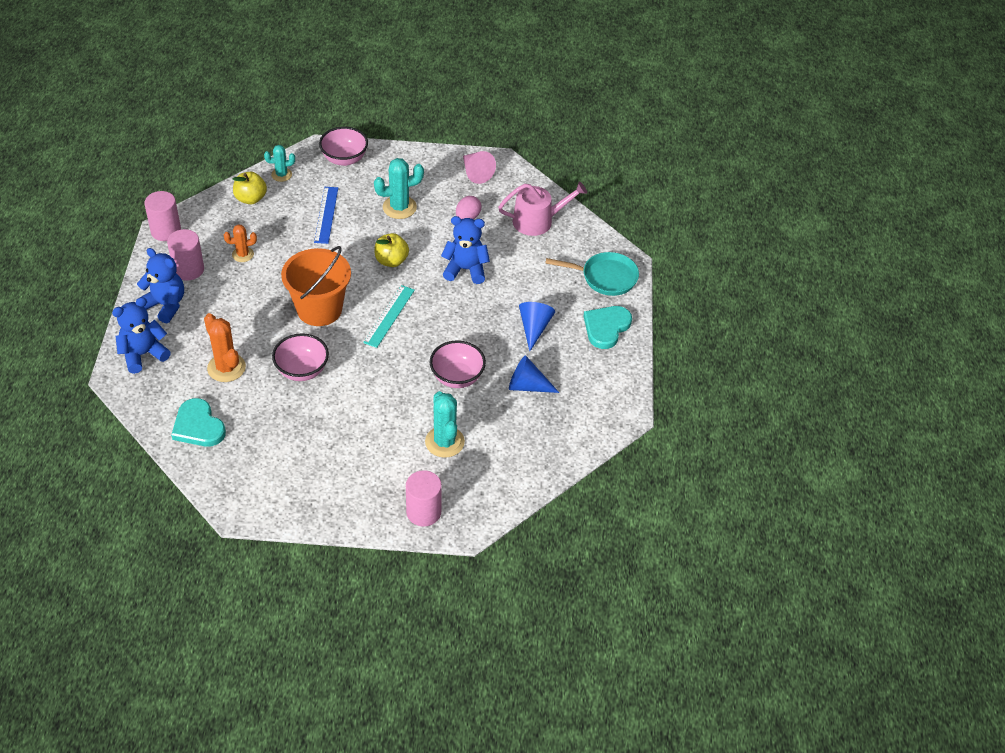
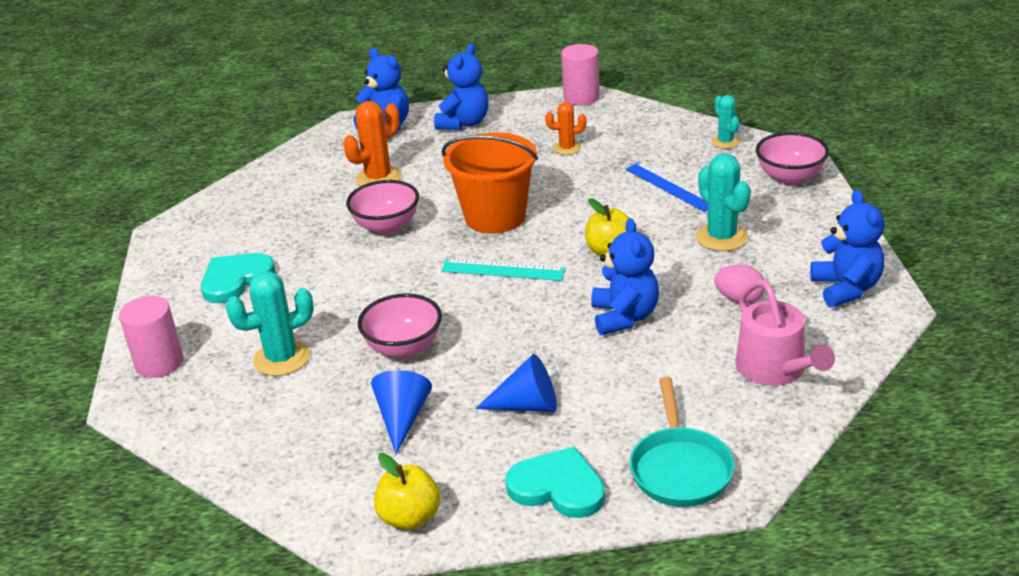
camera: 85 degrees right, 15 degrees down
pink cylinder [167,229,204,280] -> none
turquoise heart [171,398,226,447] -> turquoise heart moved to [201,253,275,303]
orange cactus [224,224,257,262] -> orange cactus turned 75 degrees counterclockwise [545,102,587,155]
yellow apple [232,172,267,204] -> yellow apple moved to [374,453,441,530]
blue ruler [314,187,338,244] -> blue ruler turned 60 degrees clockwise [625,162,708,212]
pink cone [463,151,496,184] -> blue teddy bear [810,190,884,307]

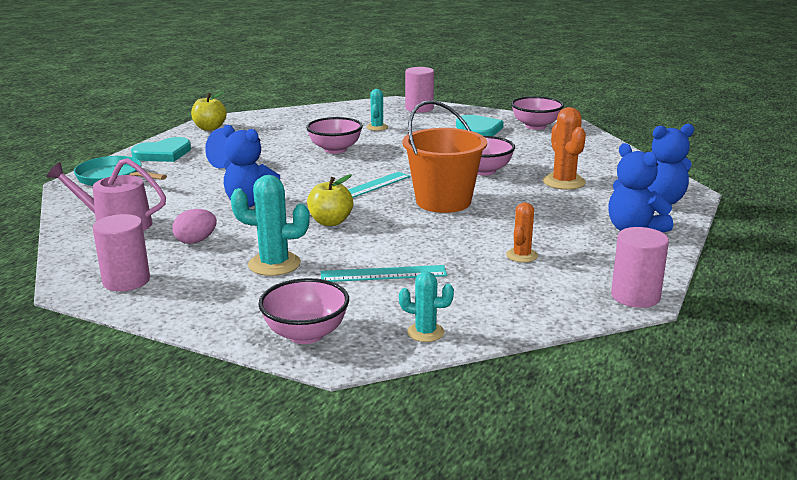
camera: 120 degrees right, 10 degrees down
turquoise cactus [226,271,314,376] -> turquoise cactus [366,89,388,131], size x0.61
blue cone [371,370,432,454] -> none
blue ruler [625,162,708,212] -> turquoise ruler [321,265,447,282]
blue teddy bear [810,190,884,307] -> pink cylinder [93,214,150,291]
none -> pink bowl [511,96,564,130]

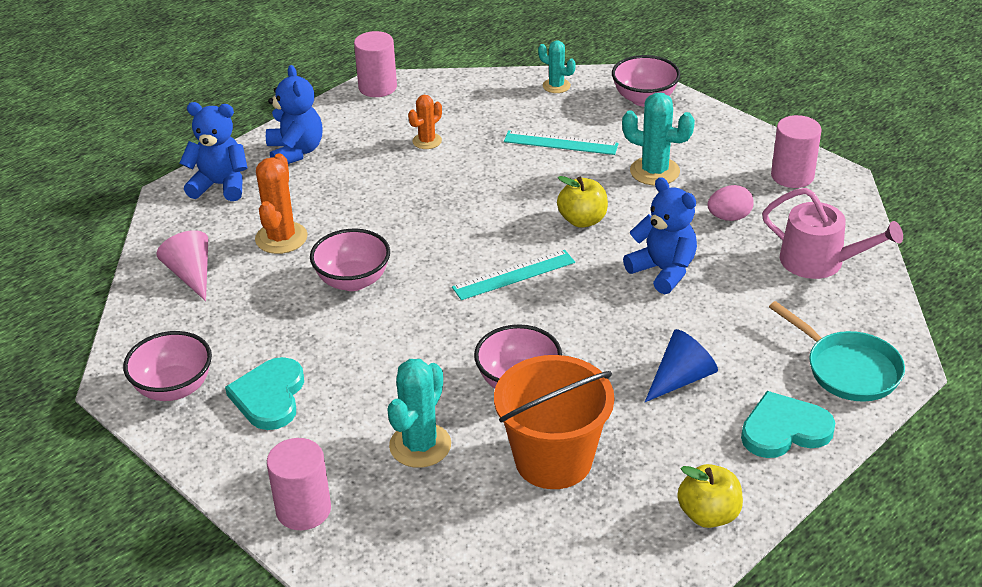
camera: 160 degrees left, 15 degrees up
turquoise cactus [366,89,388,131] -> turquoise cactus [387,359,451,468], size x1.63
orange bucket [402,100,487,213] -> orange bucket moved to [494,355,614,489]
none -> pink cone [156,230,208,301]

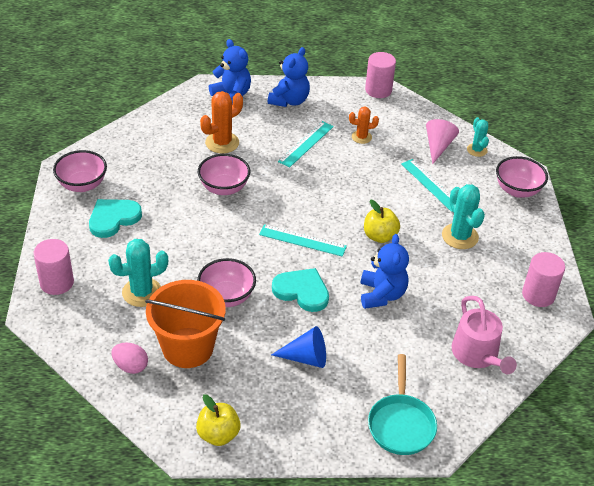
camera: 40 degrees right, 5 degrees up
pink cone [156,230,208,301] -> pink cone moved to [426,119,459,164]
pink egg [707,185,754,221] -> pink egg moved to [112,343,148,374]
turquoise heart [741,391,835,458] -> turquoise heart moved to [272,268,329,312]
none -> turquoise ruler [278,121,334,168]

